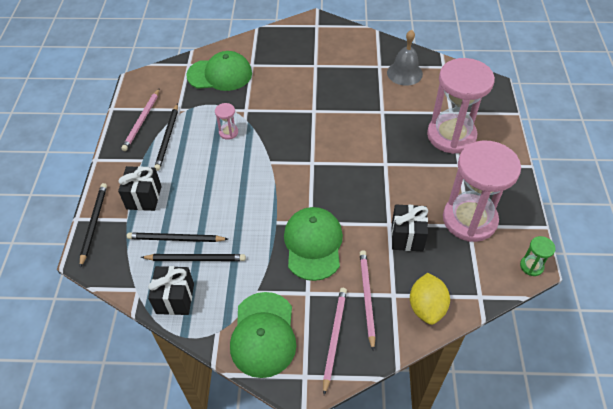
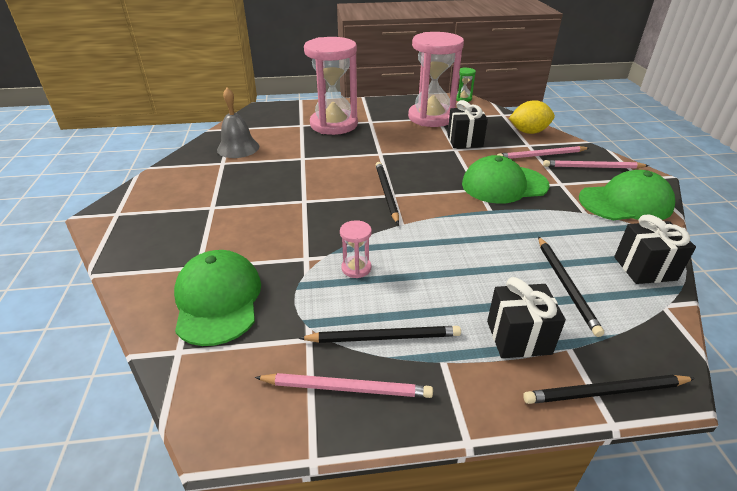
camera: 100 degrees left, 15 degrees down
black pencil [141,254,246,261] -> black pencil moved to [376,162,399,224]

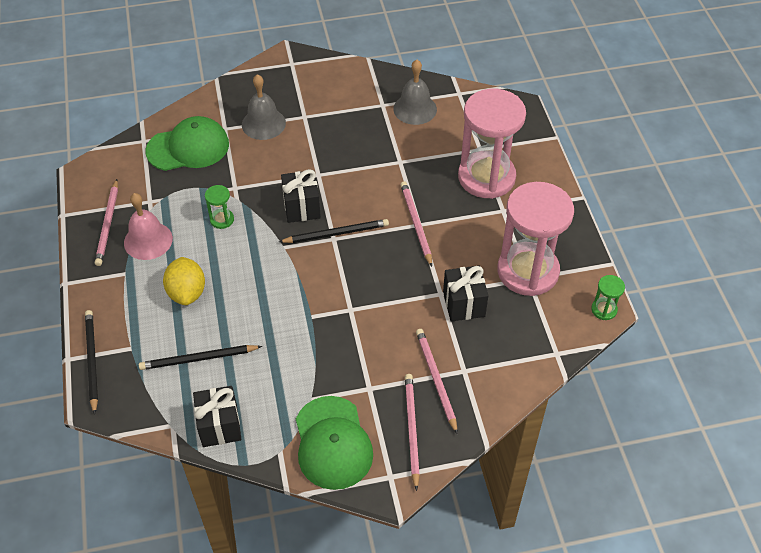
camera: 85 degrees right, 15 degrees up
black pencil [298,326,461,343] -> pink bell [124,193,173,260]
pink hourglass [340,220,372,278] -> green hourglass [205,185,234,229]
green cap [462,155,550,204] -> none
black gift [487,277,566,358] -> black gift moved to [281,169,321,223]
yellow lemon [509,100,555,134] -> yellow lemon moved to [163,257,205,305]
none -> grey bell [242,74,286,140]
none -> pink pencil [400,181,432,267]

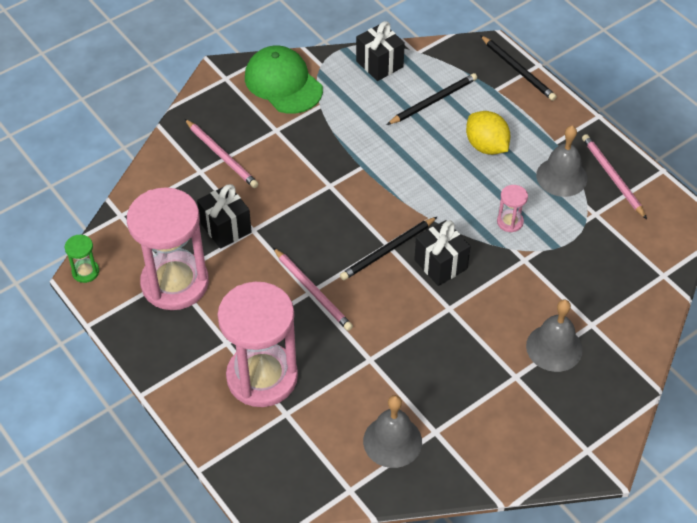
camera: 155 degrees right, 0 degrees up
pink bell [124,193,173,260] -> grey bell [536,126,587,197]
green cap [146,116,229,171] -> none
green hourglass [205,185,234,229] -> pink hourglass [497,185,528,232]
pink pencil [405,374,420,491] -> none

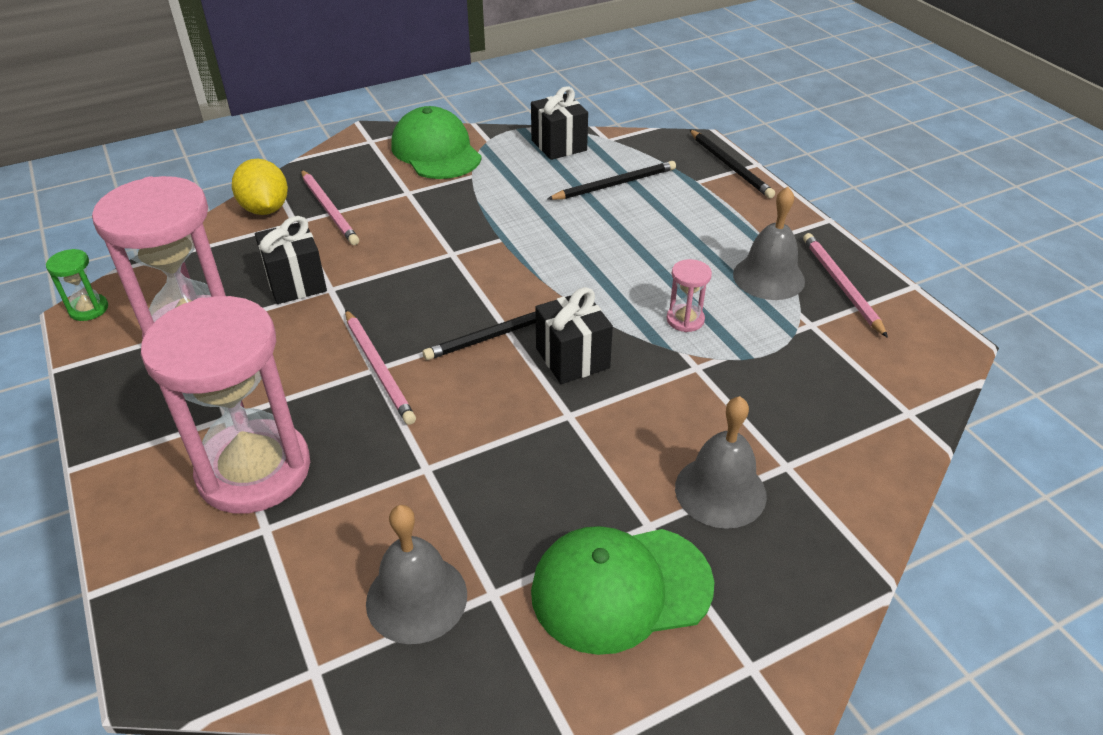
camera: 10 degrees right, 10 degrees down
yellow lemon [466,111,510,155] -> yellow lemon moved to [232,159,288,215]
none -> green cap [531,526,714,655]

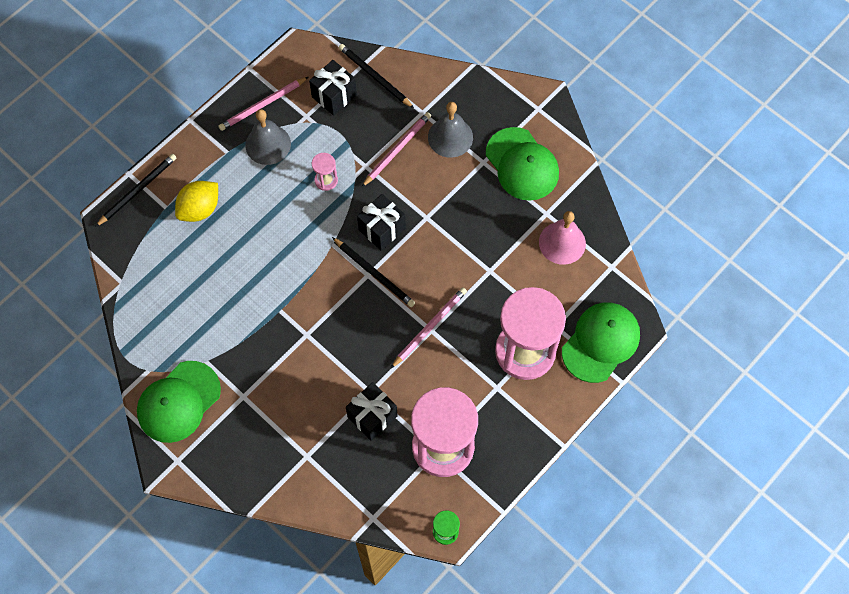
camera: 110 degrees left, 25 degrees up
yellow lemon [232,159,288,215] -> yellow lemon moved to [175,181,218,222]
pink pencil [301,170,359,245] -> pink pencil moved to [362,112,431,187]
grey bell [366,505,467,644] -> pink bell [539,211,586,265]
black gift [531,86,588,160] -> black gift moved to [309,60,357,116]
black pencil [547,161,676,200] -> black pencil moved to [339,44,414,108]
none -> green cap [562,302,640,383]

